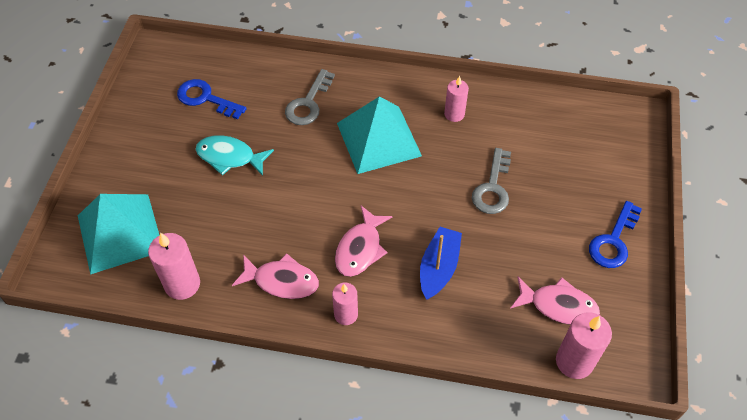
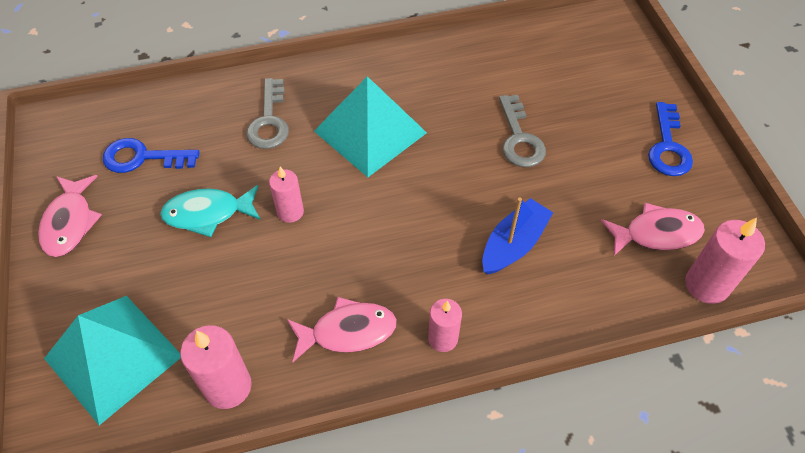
camera: 25 degrees left, 0 degrees up
pink fish [335,206,393,277] -> pink fish moved to [38,175,102,257]
blue boat [420,227,462,300] -> blue boat turned 45 degrees clockwise [482,197,553,274]
pink candle [444,76,469,122] -> pink candle moved to [269,167,304,223]

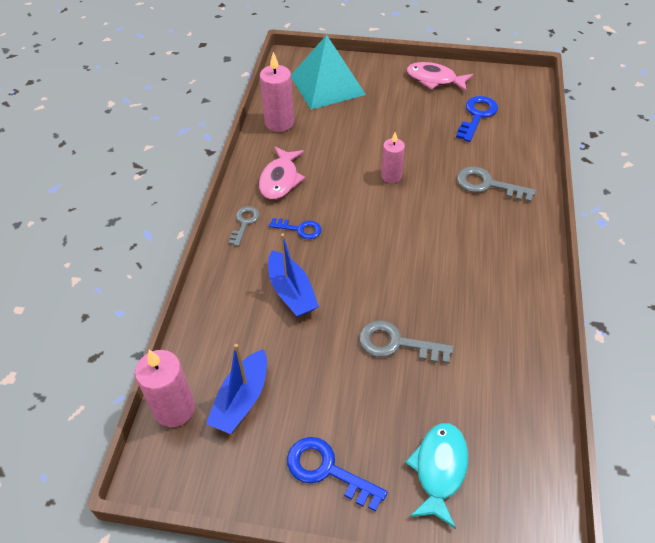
camera: 115 degrees right, 5 degrees down
turquoise fish [160,185,261,237] -> turquoise fish moved to [405,423,468,529]
turquoise pyramid [314,76,427,177] -> none
pink candle [428,299,462,352] -> grey key [228,206,260,246]
pink fish [601,203,705,256] -> blue boat [206,344,267,434]
none -> blue key [269,218,321,239]

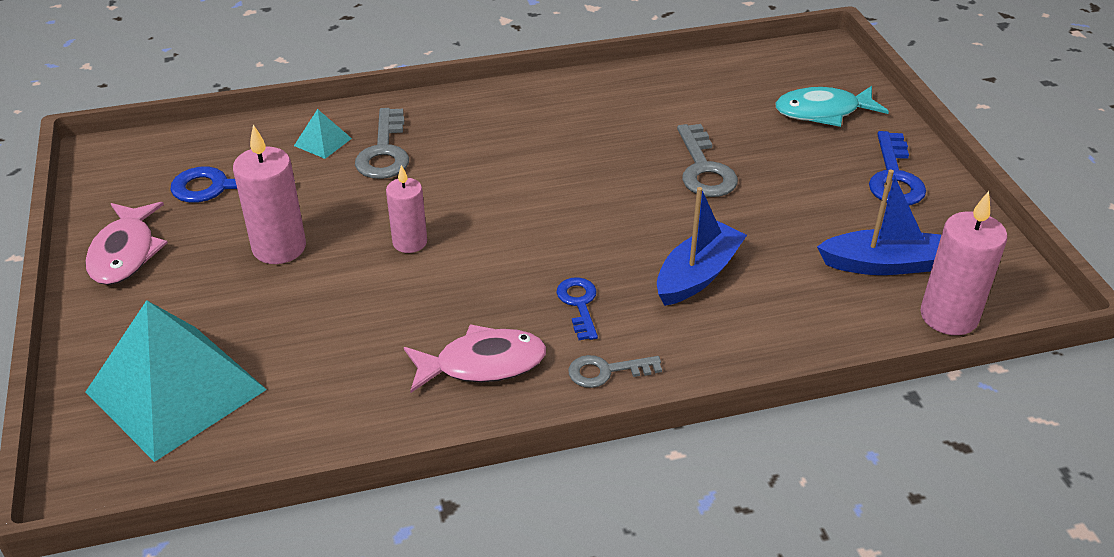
camera: 115 degrees left, 10 degrees down
pink candle [260,52,294,132] -> pink candle moved to [233,124,306,264]
none -> turquoise pyramid [294,109,352,159]

